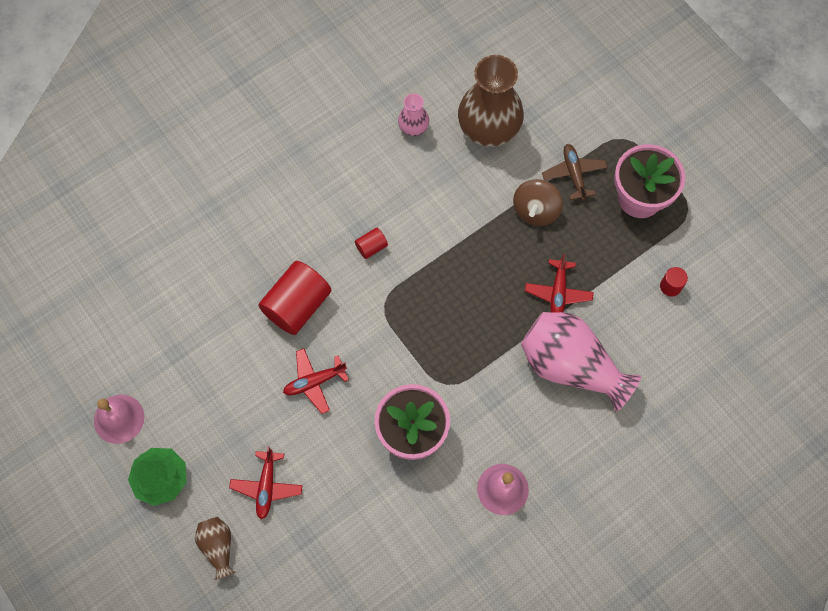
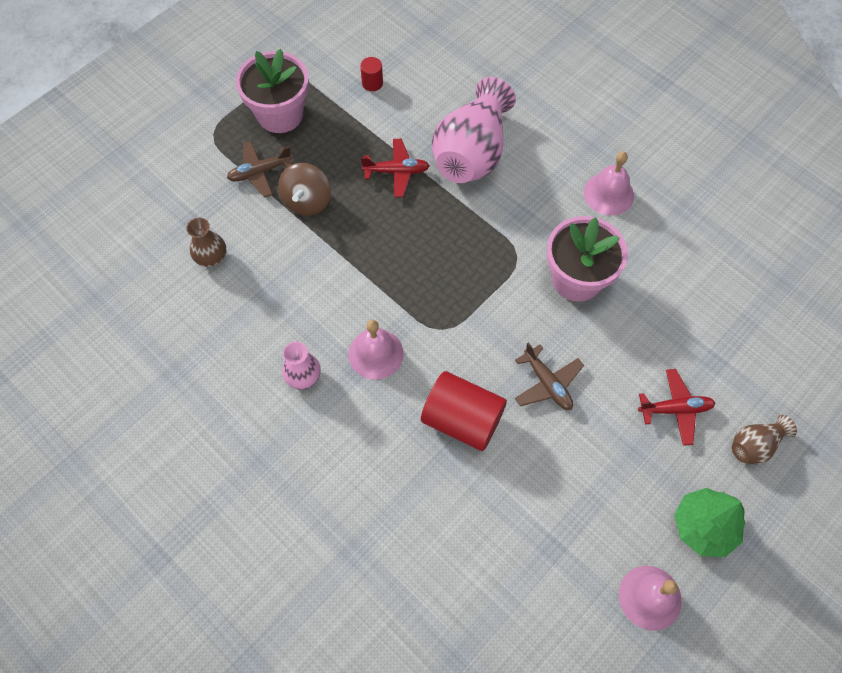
camera: 100 degrees left, 5 degrees down
red plane [283,348,349,414] -> brown plane [515,342,584,410]
red cylinder [355,228,388,259] -> pink bell [348,320,404,380]
pink vase [398,93,429,136] -> pink vase moved to [282,342,321,390]
brown vase [458,55,524,147] -> brown vase [186,217,226,267], size x0.48
brown spinning top [513,179,563,226] -> brown spinning top turned 90 degrees clockwise [278,163,331,216]

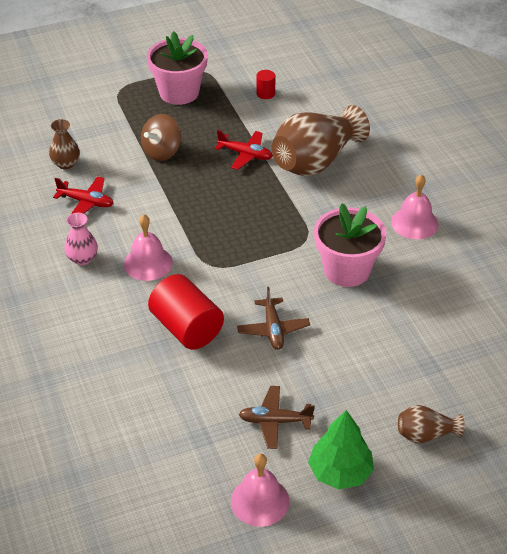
camera: 25 degrees right, 20 degrees down
brown plane [227,141,292,198] -> brown plane moved to [239,386,315,449]
pink vase [432,77,516,183] -> brown vase [271,105,370,176]
red plane [638,369,715,446] -> red plane moved to [53,176,114,214]

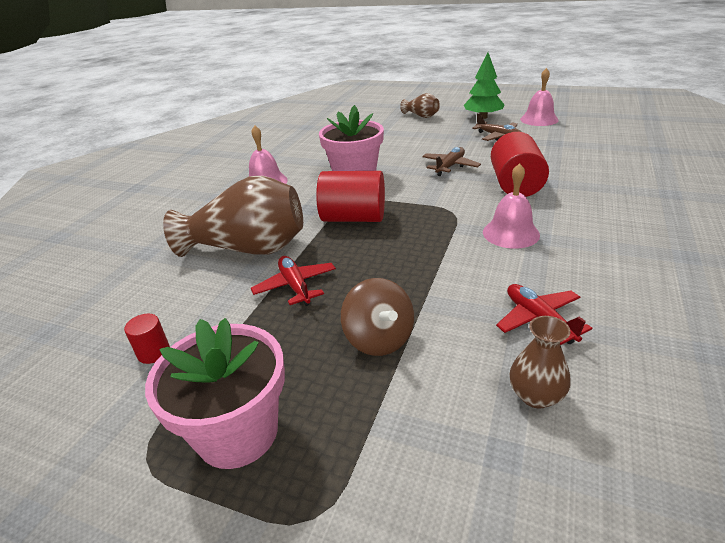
camera: 135 degrees left, 10 degrees down
pink vase [64,213,98,265] -> none
brown spinning top [141,114,181,161] -> brown spinning top turned 75 degrees clockwise [341,278,414,356]
none -> red cylinder [316,171,385,222]

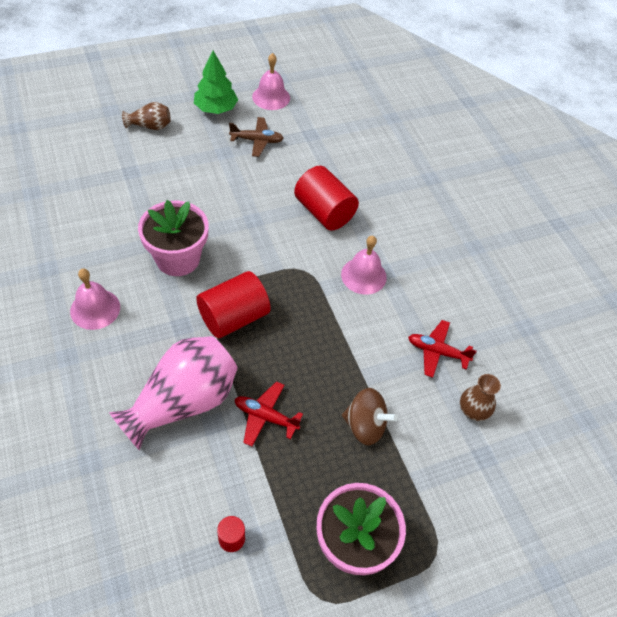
camera: 50 degrees left, 20 degrees up
brown vase [163,176,303,257] -> pink vase [109,336,238,450]
brown plane [422,147,481,176] -> none

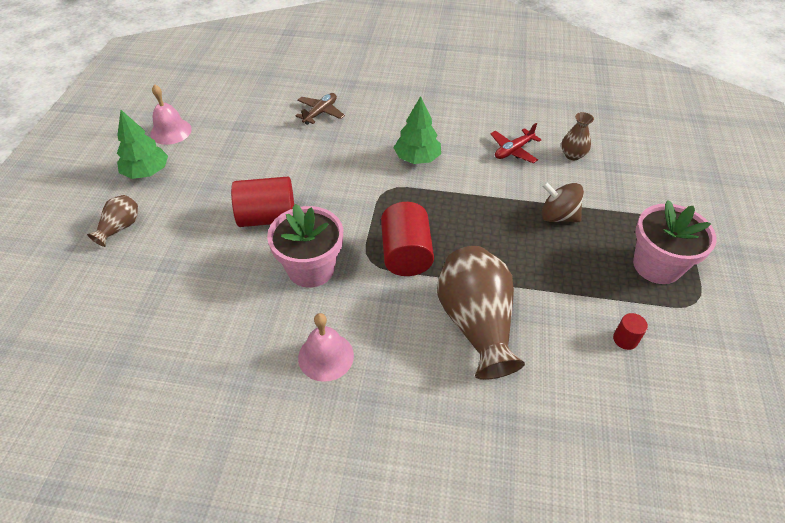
camera: 55 degrees left, 5 degrees down
pink vase [109,336,238,450] -> brown vase [437,246,525,380]
brown plane [229,117,284,157] -> brown plane moved to [296,93,345,125]
red plane [234,381,303,447] -> none
red cylinder [294,166,359,231] -> red cylinder moved to [231,177,294,227]
pink bell [341,236,387,295] -> green tree [394,96,441,164]
brown spinning top [342,388,398,445] -> brown spinning top turned 120 degrees counterclockwise [541,182,584,222]

